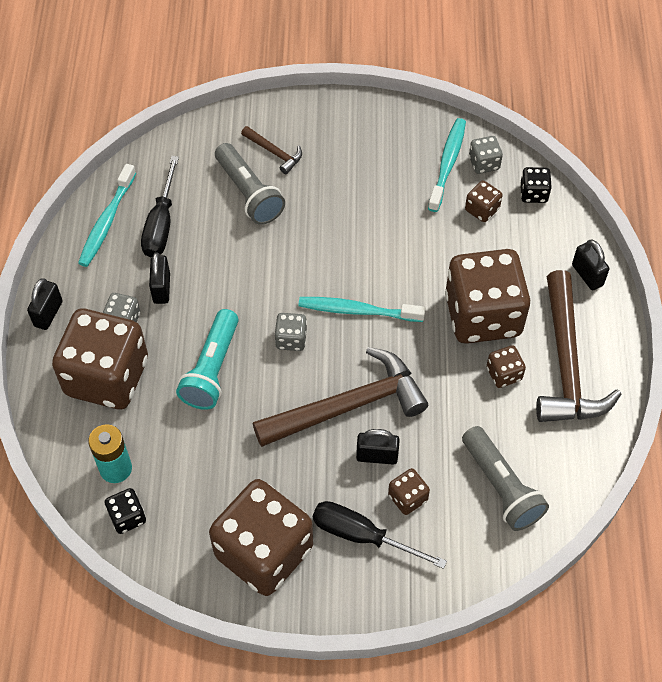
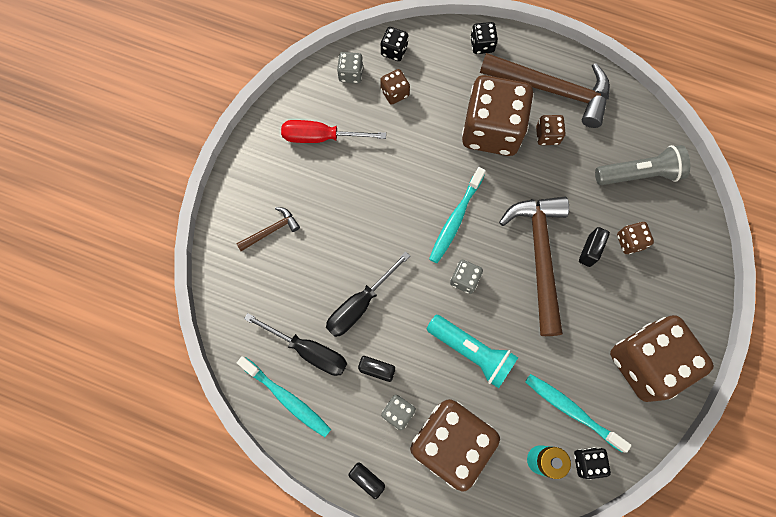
camera: 70 degrees left, 15 degrees up
grey flashlight [215,143,285,225] -> none
black screwdriver [313,501,447,569] -> black screwdriver moved to [326,251,410,337]
turquoise toothbrush [428,118,466,212] -> turquoise toothbrush moved to [525,374,632,453]
black padlock [572,240,609,290] -> black dice [470,22,498,54]
none -> red screwdriver [281,120,386,143]

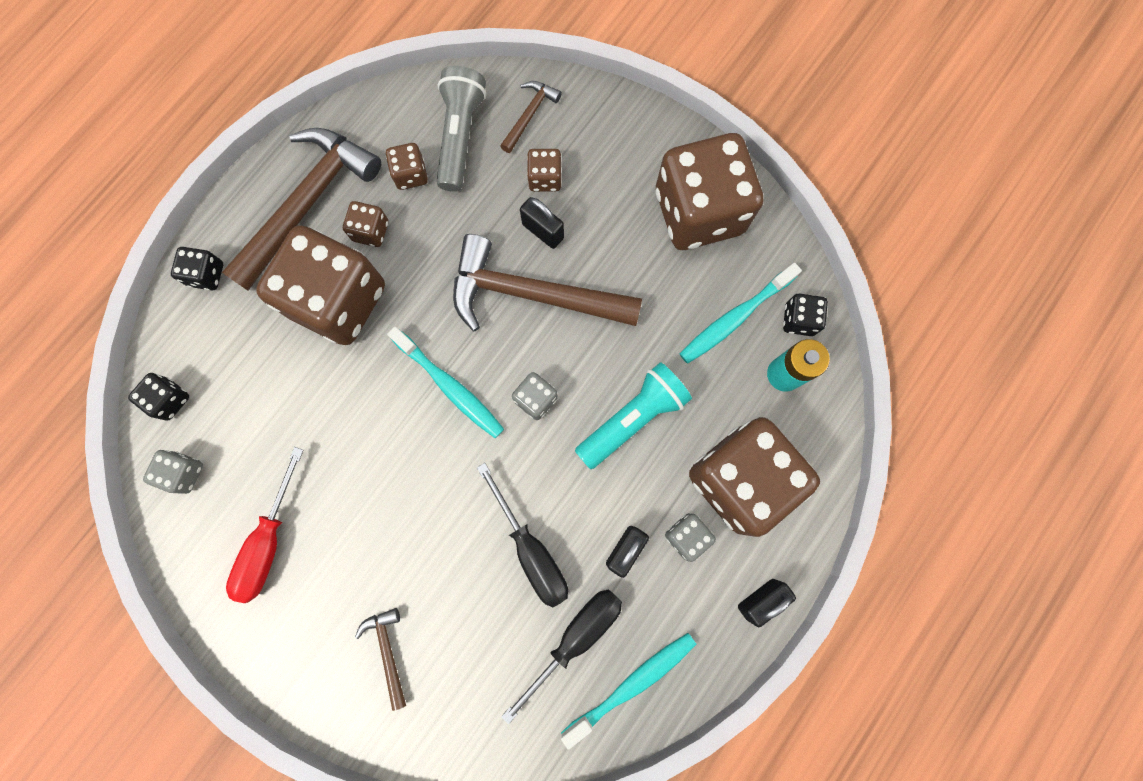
camera: 75 degrees left, 5 degrees up
brown dice [380,69,410,105] -> brown dice moved to [386,143,428,190]
none -> brown hammer [500,81,562,153]

